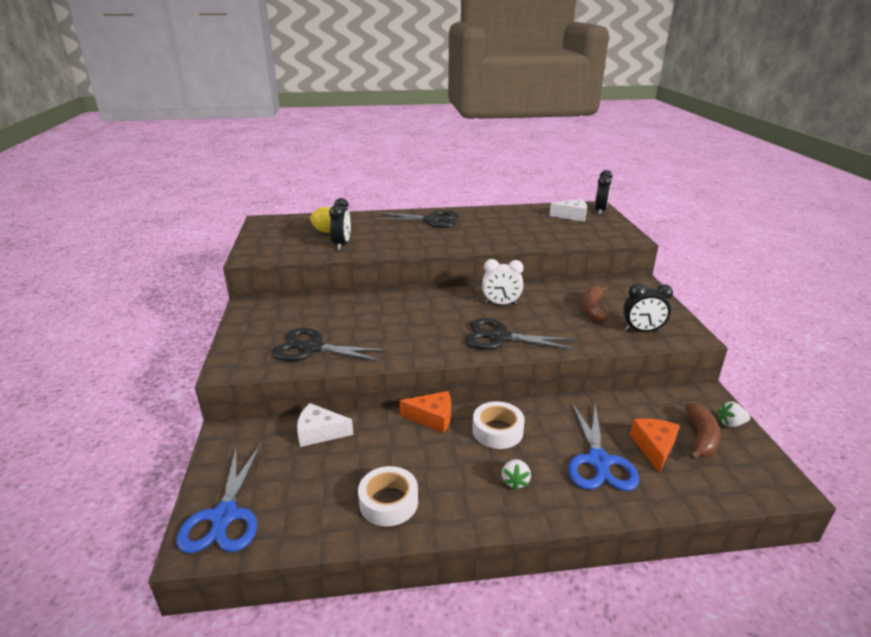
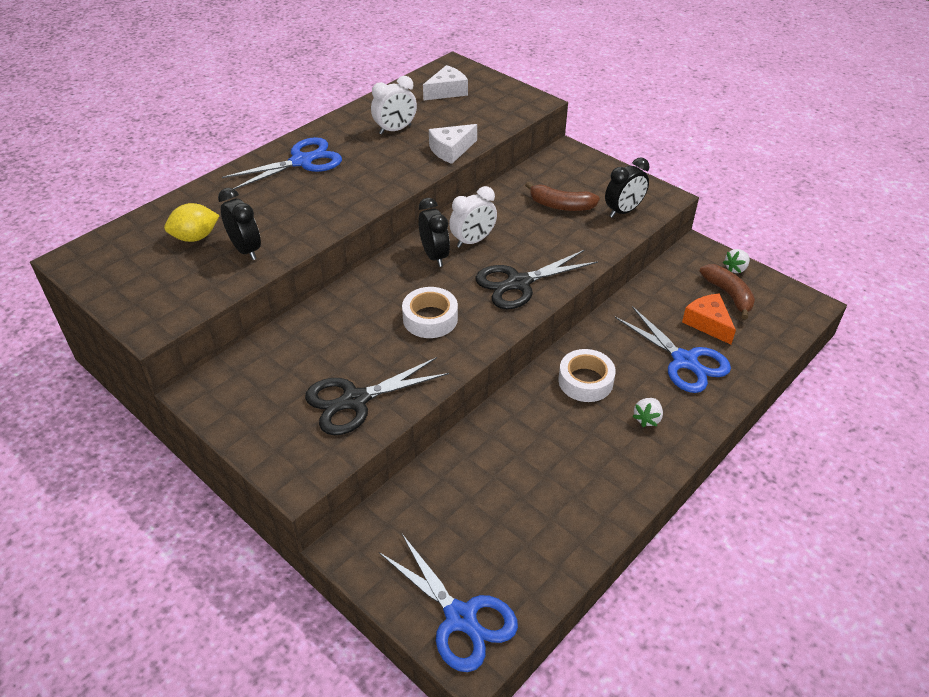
camera: 40 degrees left, 15 degrees up
white cheese [297,403,353,447] -> white cheese moved to [429,124,477,164]
white tape [358,466,418,526] -> white tape moved to [402,287,458,338]
black scissors [375,210,458,228] -> blue scissors [222,137,342,190]
orange cheese [399,391,451,433] -> none
white strawberry [502,459,531,491] -> white strawberry turned 60 degrees clockwise [632,398,663,427]
brown banana [582,286,608,322] -> brown banana turned 45 degrees counterclockwise [525,181,600,211]
black clock [595,170,613,215] -> black clock moved to [418,198,450,267]
none -> white clock [371,76,417,135]

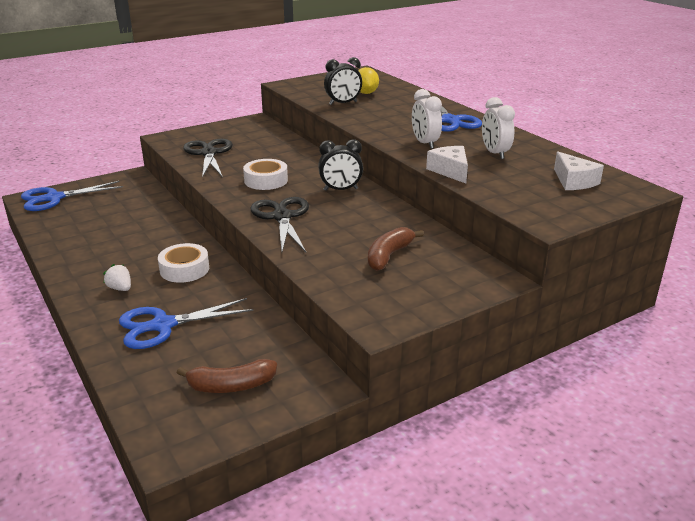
camera: 105 degrees right, 15 degrees down
white clock [449,186,497,248] -> white clock moved to [412,89,442,149]
black clock [605,157,649,218] -> none
orange cheese [682,293,736,345] -> none
white strawberry [723,249,750,273] -> none

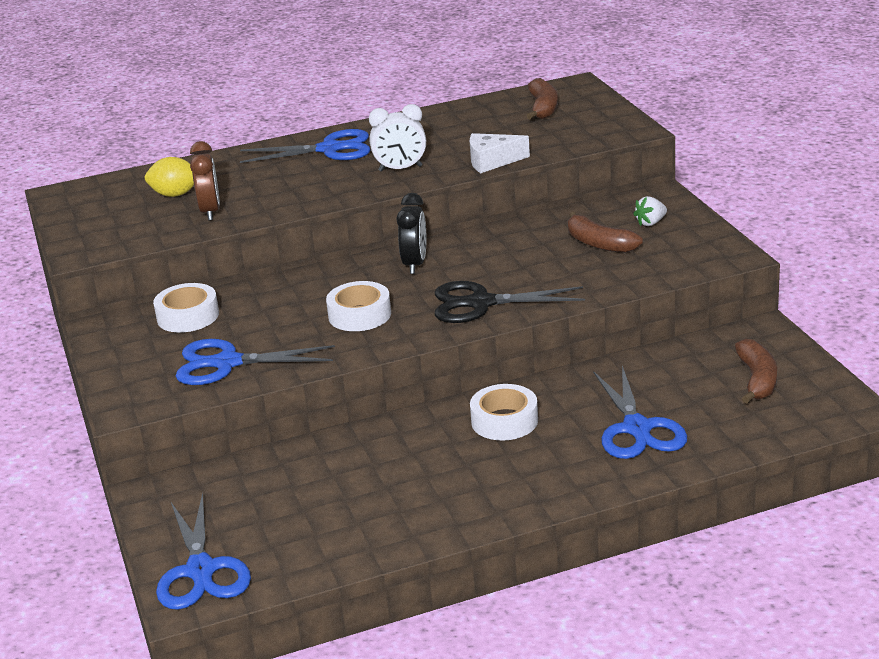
camera: 75 degrees left, 0 degrees up
white strawberry [103,264,131,291] -> white strawberry moved to [633,196,667,226]
black scissors [183,139,233,178] -> blue scissors [175,339,335,385]
black clock [324,57,362,105] -> brown clock [190,141,220,221]
white clock [482,97,515,159] -> none
white cheese [554,151,604,190] -> brown banana [526,78,558,120]
none -> white tape [153,283,219,333]

